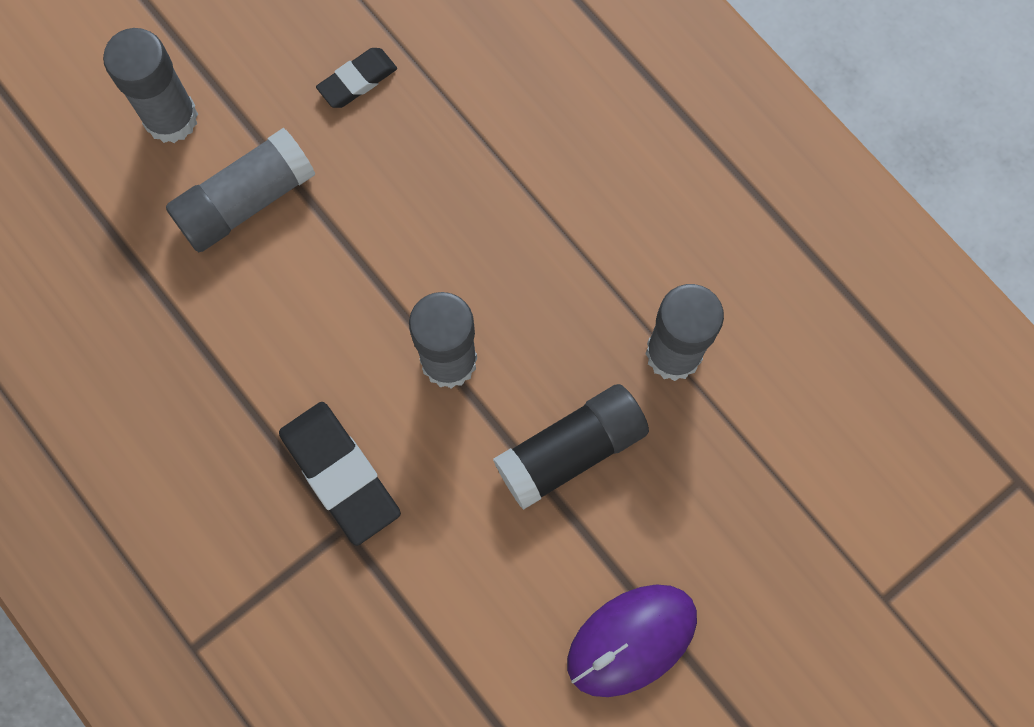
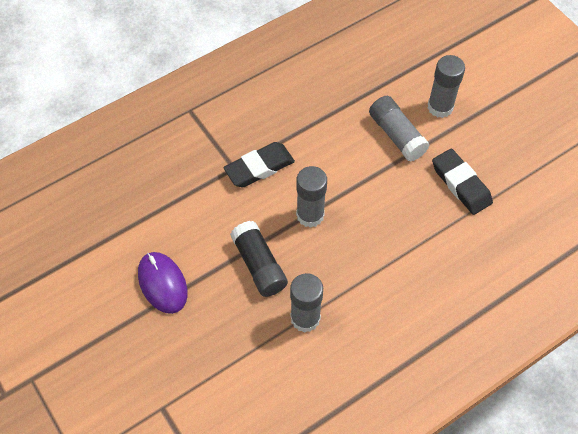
camera: 95 degrees right, 15 degrees down
black eraser [316,48,397,108] -> black eraser [432,148,493,215], size x1.71

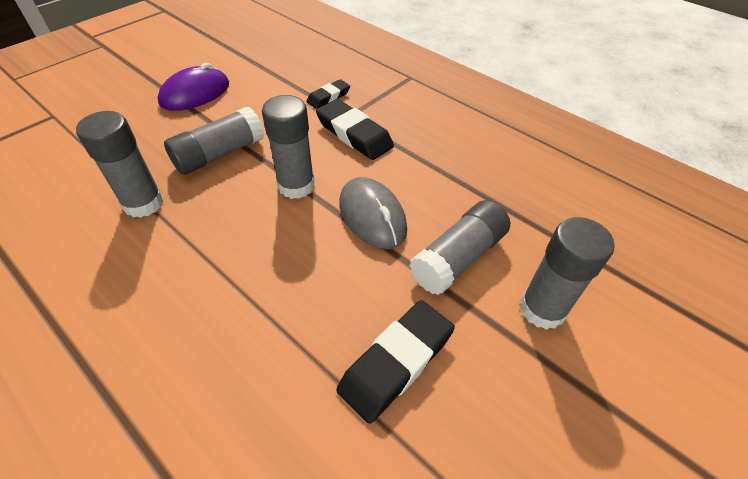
camera: 75 degrees right, 10 degrees down
black glue stick [230,221,288,297] -> grey glue stick [164,107,264,175]
none -> black eraser [306,79,350,109]
none -> grey mouse [339,177,407,249]

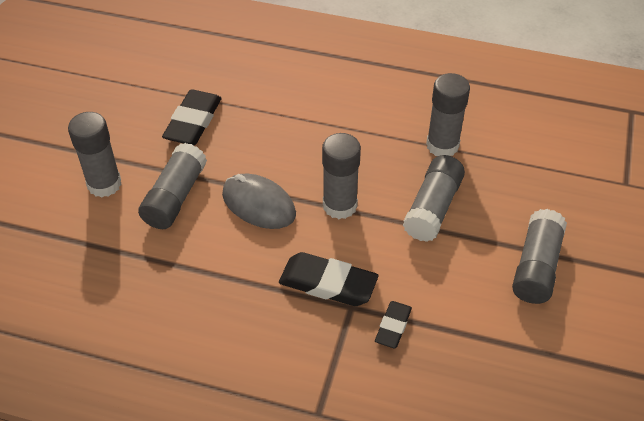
camera: 155 degrees right, 0 degrees up
purple mouse [157,63,229,111] -> grey glue stick [512,209,567,304]

